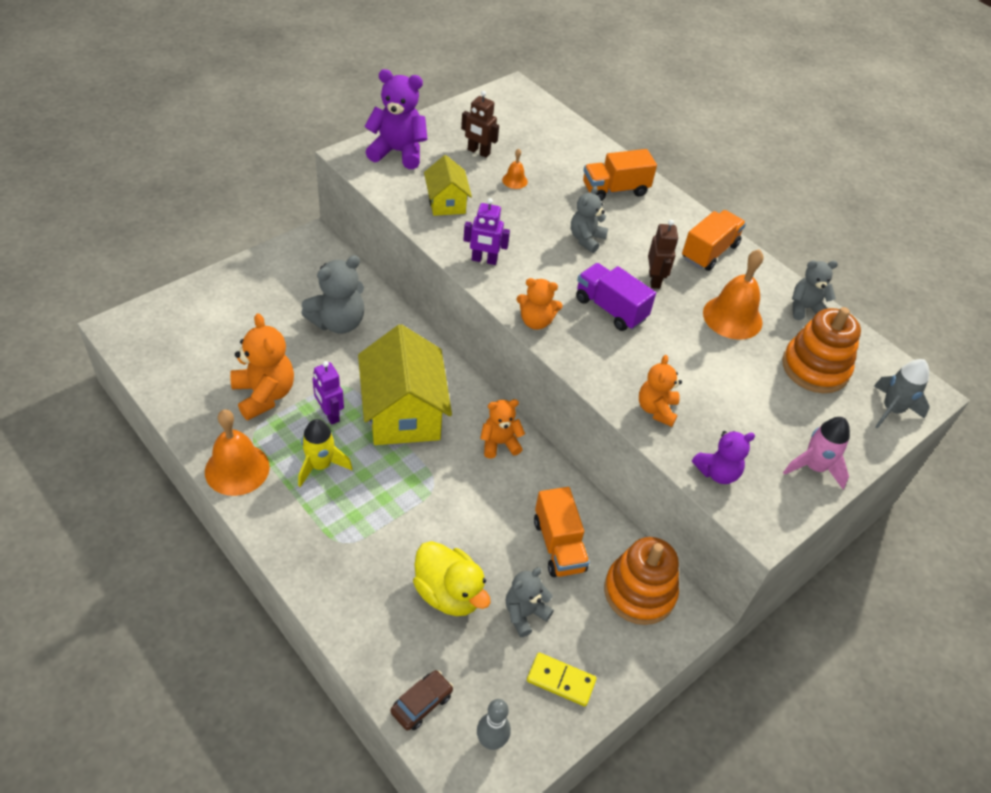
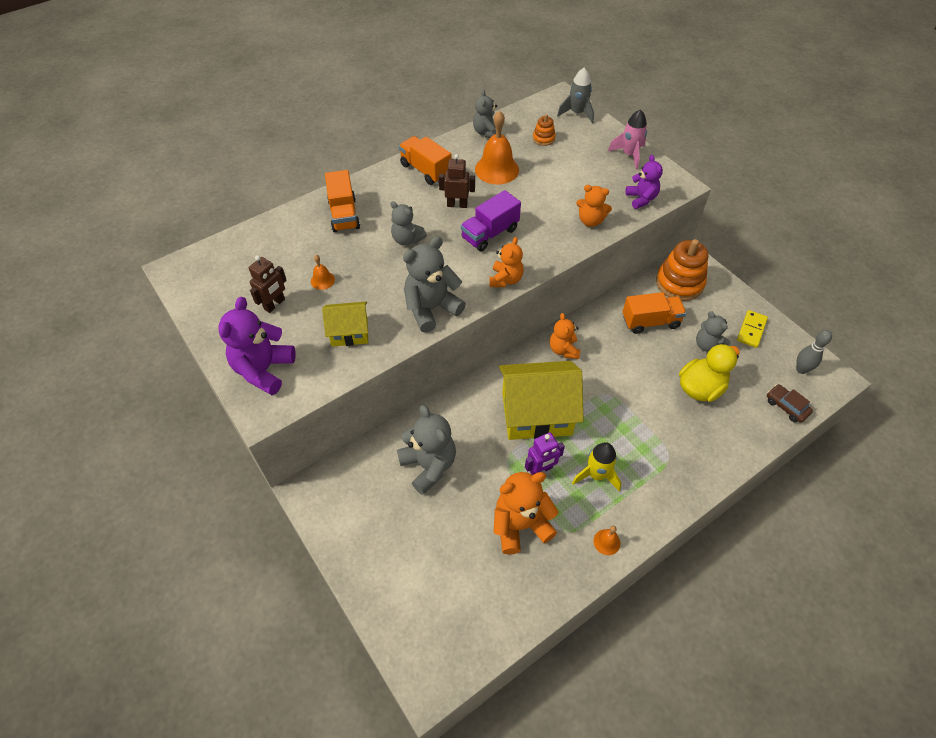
camera: 80 degrees left, 5 degrees up
orange bell [205,409,270,496] -> orange bell [593,526,621,555], size x0.48
purple robot [463,198,510,265] -> grey teddy bear [403,236,466,333]
orange stacking toy [782,307,861,393] -> orange stacking toy [533,114,556,146], size x0.49

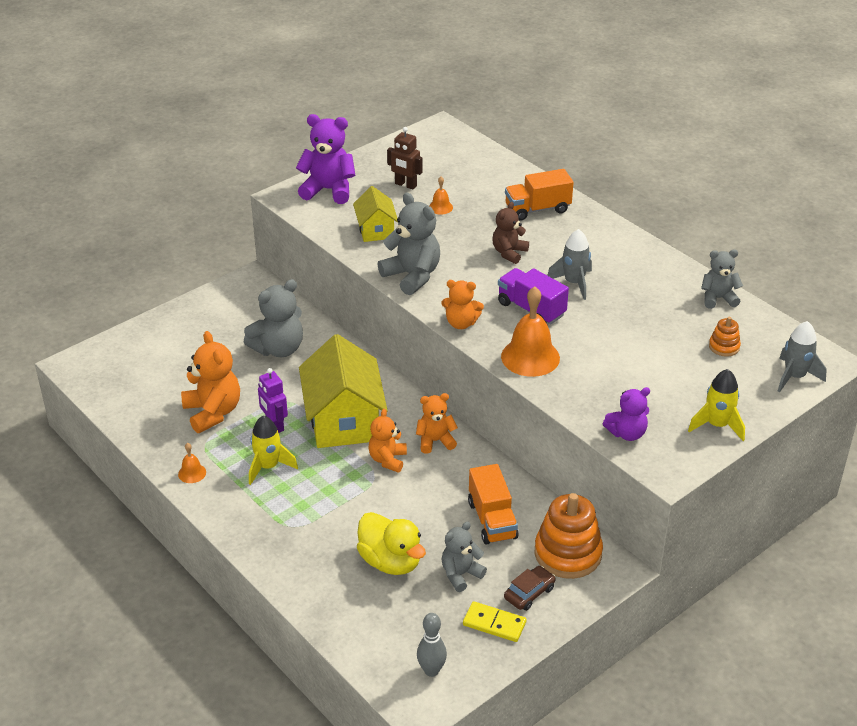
camera: 85 degrees right, 15 degrees down
grey teddy bear [390,201,427,246] -> brown teddy bear [492,202,529,264]
orange truck [399,136,452,185] -> none
brown robot [439,154,475,208] -> grey rocket [547,229,592,300]
orange bell [475,111,519,185] -> orange bell moved to [501,287,560,377]
orange teddy bear [576,185,612,227] -> orange teddy bear moved to [368,409,407,473]
pink rocket [608,109,647,170] -> yellow rocket [688,369,745,441]
brown car [767,384,813,423] -> brown car moved to [504,566,556,611]

